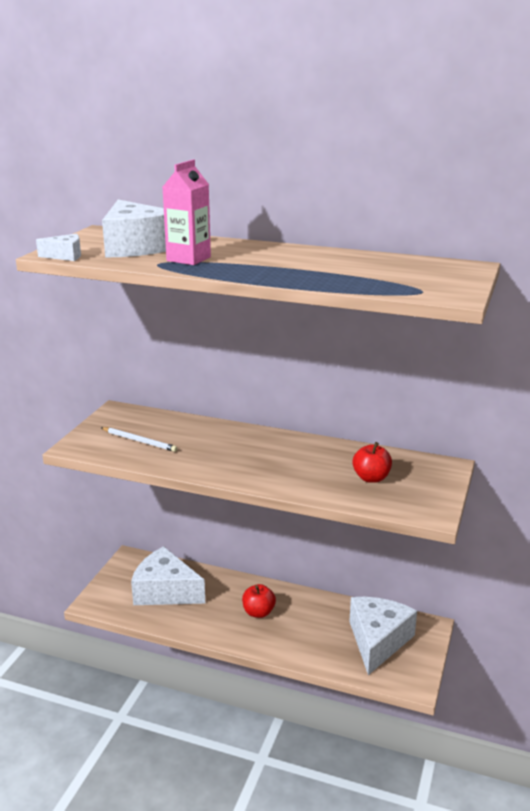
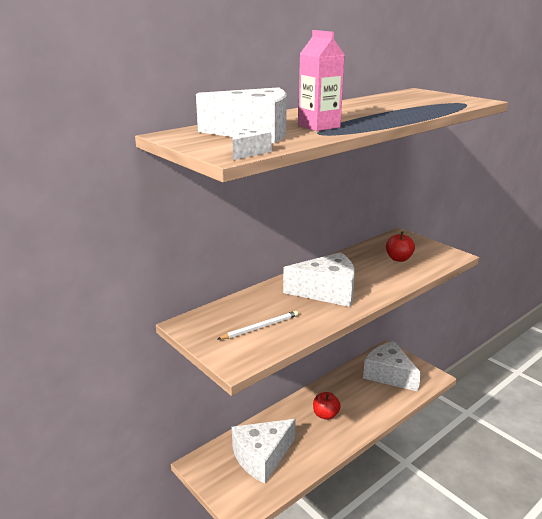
camera: 60 degrees left, 0 degrees up
none -> white cheese [283,252,355,307]

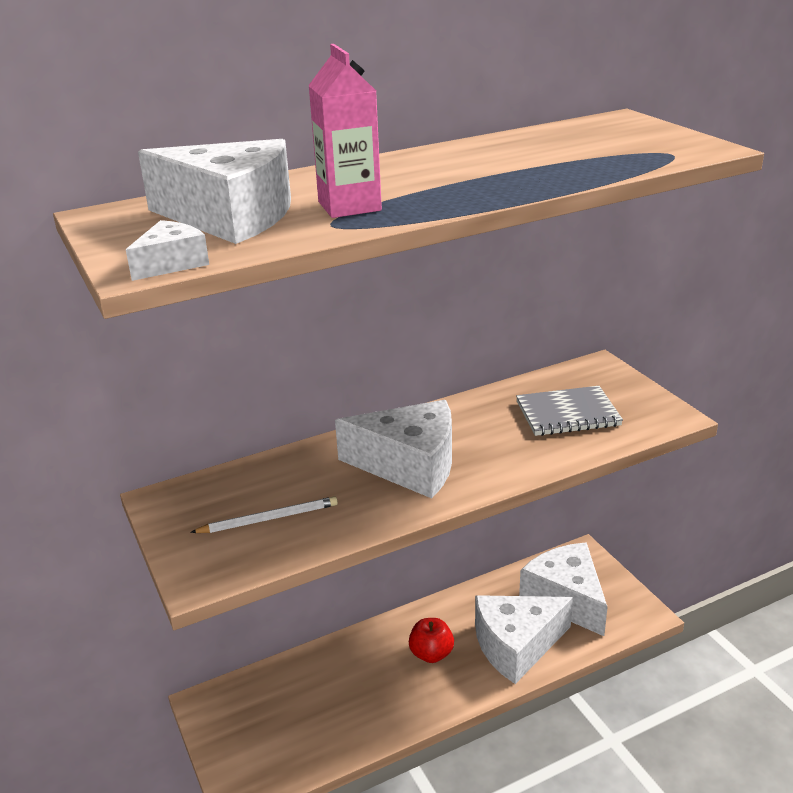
camera: 15 degrees right, 5 degrees up
white cheese [232,419,296,483] -> white cheese moved to [475,595,573,684]
red apple [386,231,415,262] -> grey notebook [516,386,623,436]

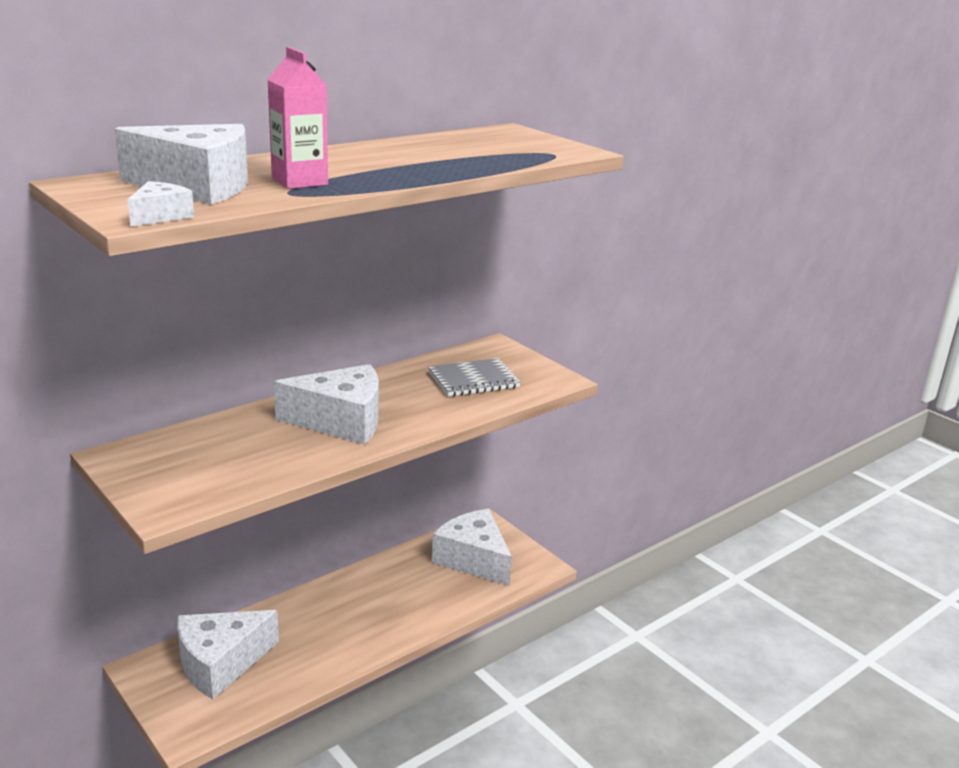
camera: 15 degrees left, 5 degrees down
white pencil [190,496,338,533] -> none
red apple [409,618,454,663] -> none
white cheese [475,595,573,684] -> white cheese moved to [177,610,279,699]

